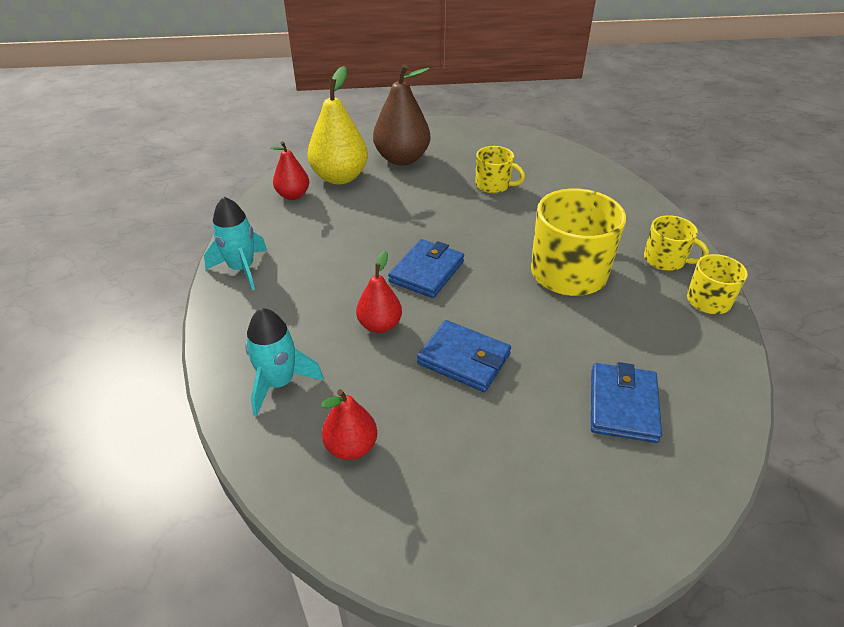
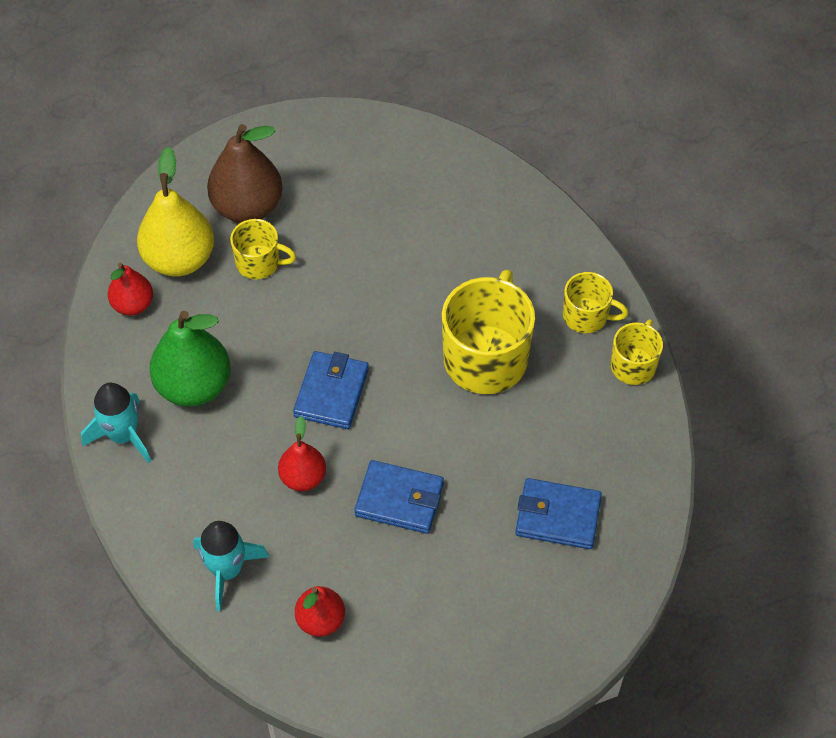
camera: 15 degrees left, 15 degrees up
yellow mug [475,146,525,194] -> yellow mug moved to [230,219,296,279]
blue wallet [591,362,662,443] -> blue wallet turned 75 degrees counterclockwise [515,478,602,549]
none -> green pear [149,311,231,407]

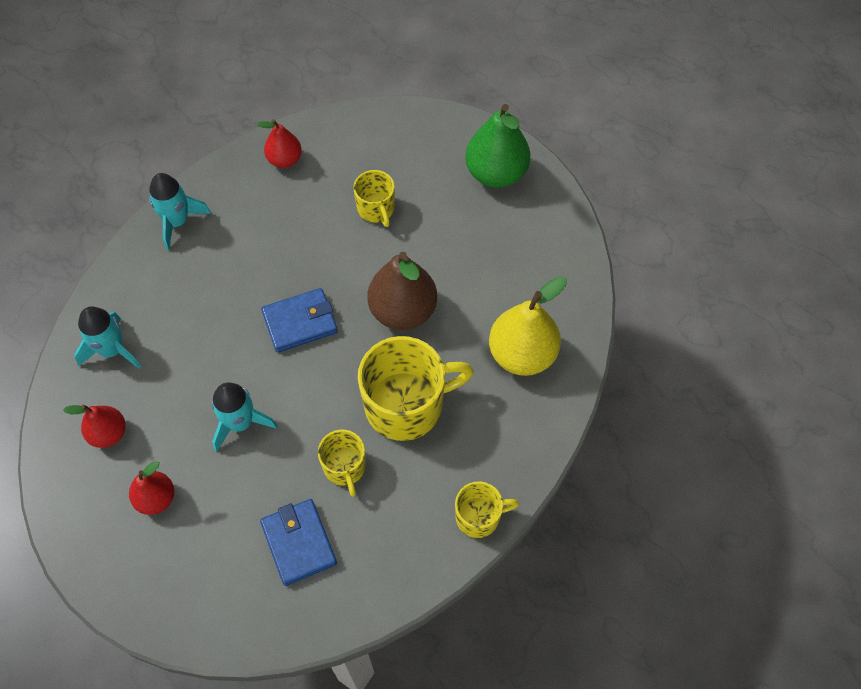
camera: 55 degrees right, 5 degrees up
yellow pear [137,147,214,277] -> yellow pear moved to [489,277,567,376]
green pear [149,311,231,407] -> green pear moved to [465,104,530,188]
brown pear [207,124,283,223] -> brown pear moved to [368,252,437,330]
red pear [278,416,326,491] -> red pear moved to [129,461,174,515]
blue wallet [354,460,444,534] -> turquoise rocket [212,383,278,452]
yellow mug [563,272,628,333] -> yellow mug moved to [318,430,366,497]

